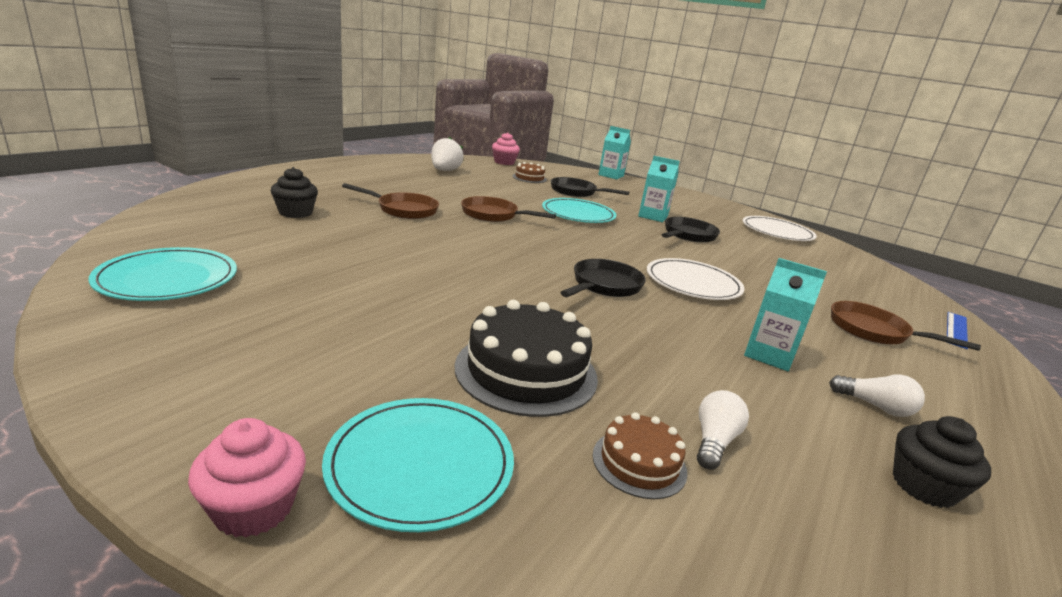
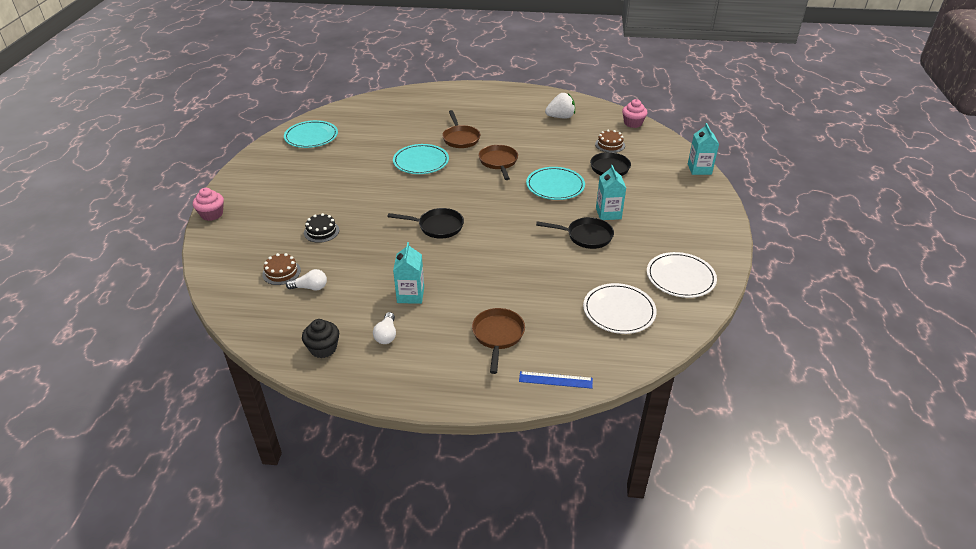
camera: 65 degrees right, 15 degrees up
black cupcake [271,167,318,218] -> none
turquoise plate [322,398,514,532] -> turquoise plate moved to [393,144,449,174]
black cake [455,300,598,417] -> black cake [304,213,339,243], size x0.54
white plate [647,258,745,300] -> white plate moved to [583,283,657,334]

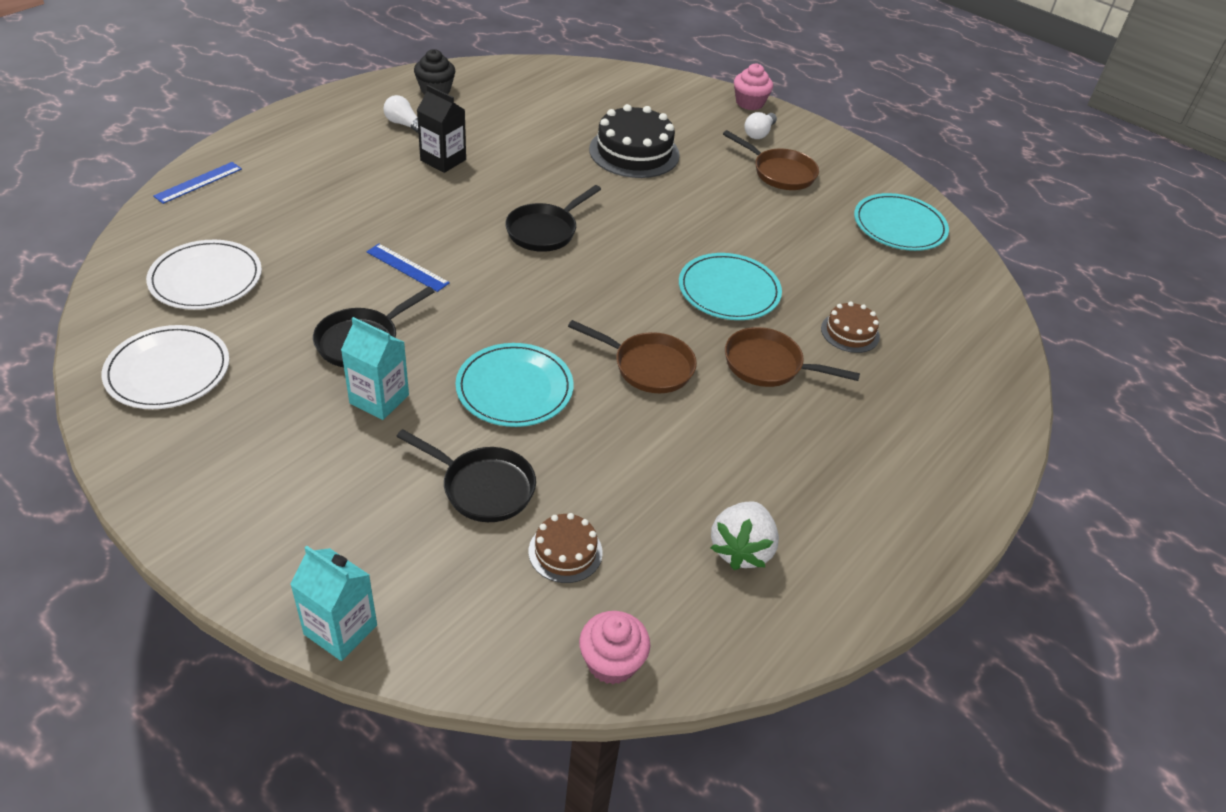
camera: 120 degrees right, 5 degrees up
brown cake [262,253,301,285] -> brown cake moved to [821,302,880,353]
white light bulb [286,269,327,290] -> white light bulb moved to [744,112,777,139]
black cake [304,213,339,243] -> black cake [589,104,680,178], size x1.84
turquoise carton [393,242,424,304] -> black carton [417,85,466,173]
brown pan [472,308,525,374] -> brown pan moved to [723,130,819,190]
none -> blue ruler [366,244,450,292]

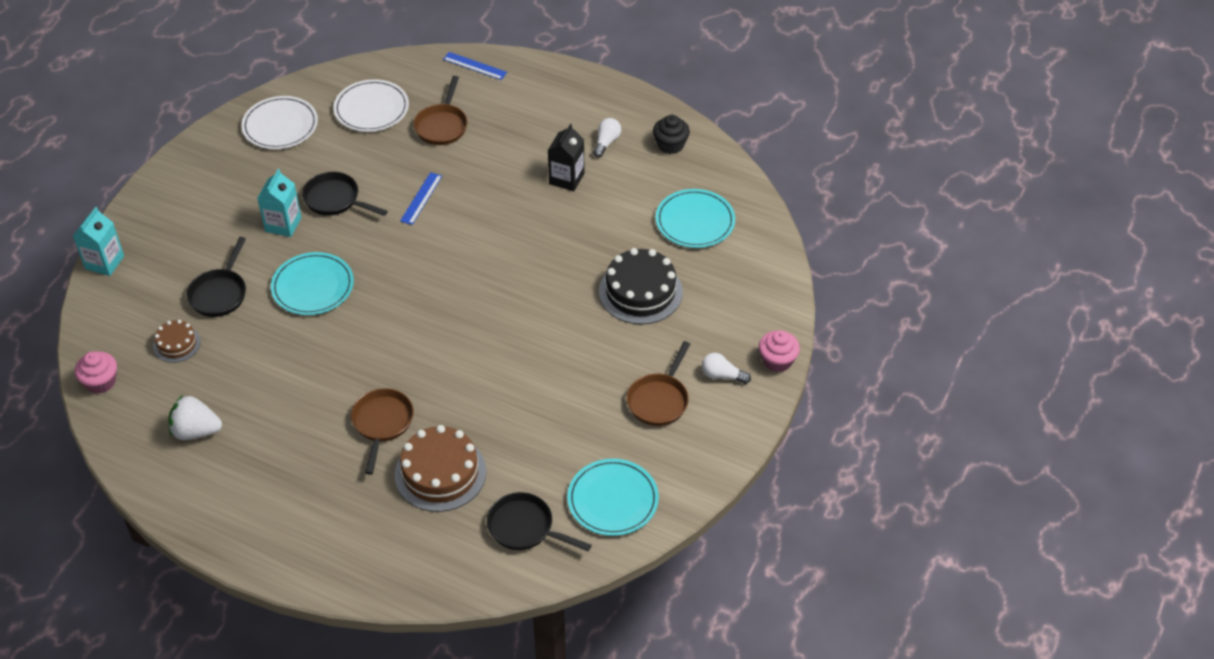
camera: 80 degrees right, 5 degrees up
black pan [505,185,601,252] -> black pan moved to [487,492,592,551]
brown pan [568,320,697,393] -> brown pan moved to [414,76,467,145]
turquoise plate [679,253,782,320] -> turquoise plate moved to [656,189,735,248]
brown cake [821,302,880,353] -> brown cake [395,425,486,512], size x1.84

